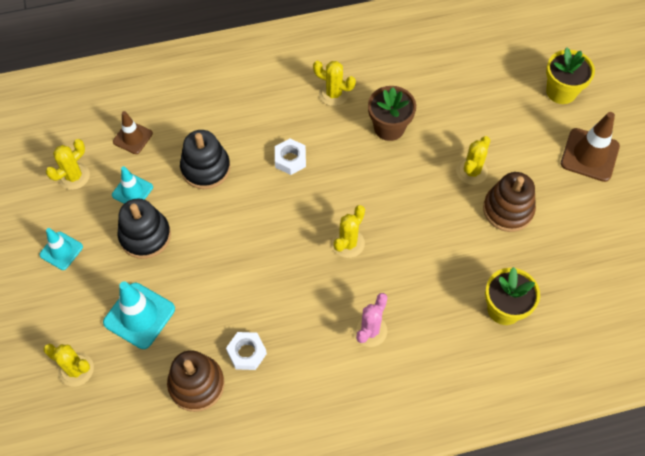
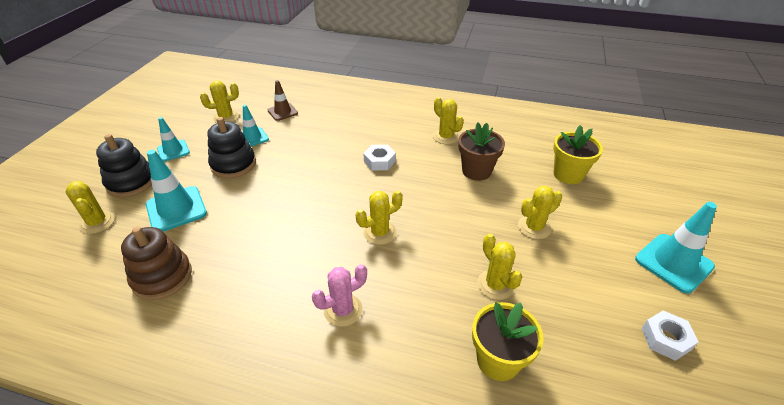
camera: 30 degrees right, 20 degrees down
black stacking toy [180,130,230,189] -> black stacking toy moved to [96,134,152,198]
white nut [226,332,267,370] -> white nut moved to [642,311,698,361]
brown stacking toy [483,172,536,232] -> none
yellow flower pot [546,47,595,104] -> yellow flower pot moved to [553,125,603,184]
brown traffic cone [561,112,620,182] -> turquoise traffic cone [635,202,717,294]
none -> yellow cactus [477,233,522,300]

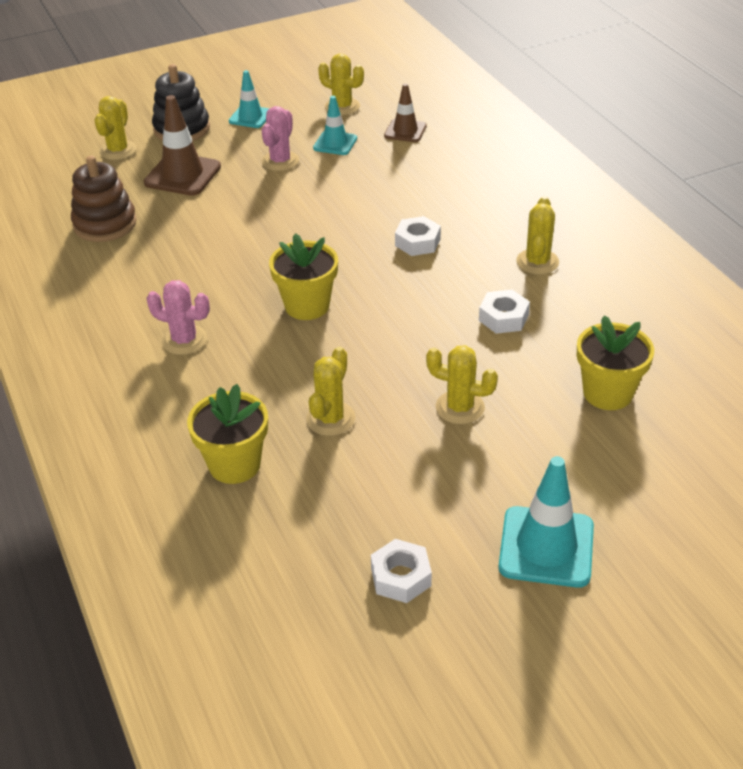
camera: 50 degrees right, 0 degrees up
turquoise traffic cone [146,150,207,232] -> brown traffic cone [144,95,221,196]
black stacking toy [207,117,256,178] -> pink cactus [262,106,299,171]
yellow cactus [356,191,403,245] -> yellow flower pot [269,233,338,320]
brown flower pot [458,122,505,181] -> white nut [479,290,530,334]

